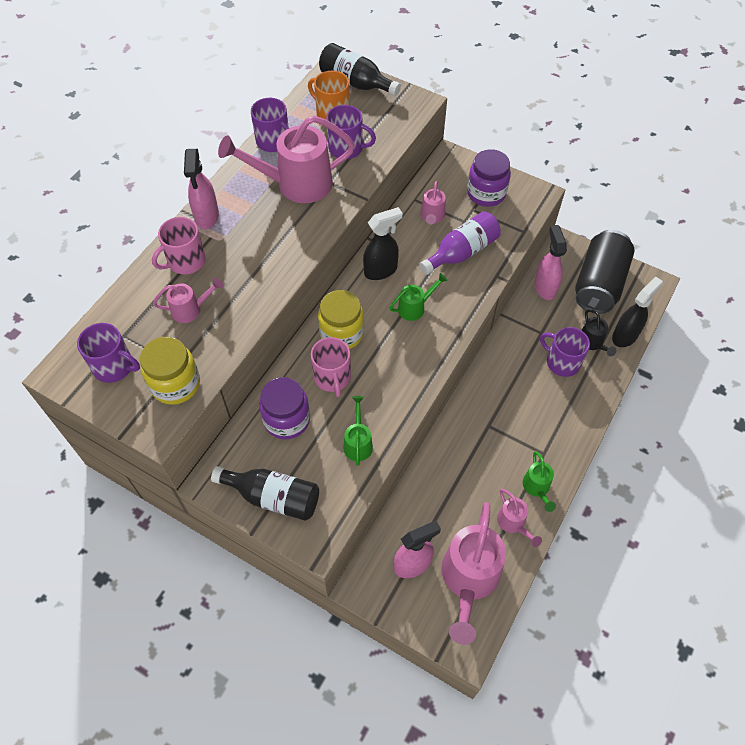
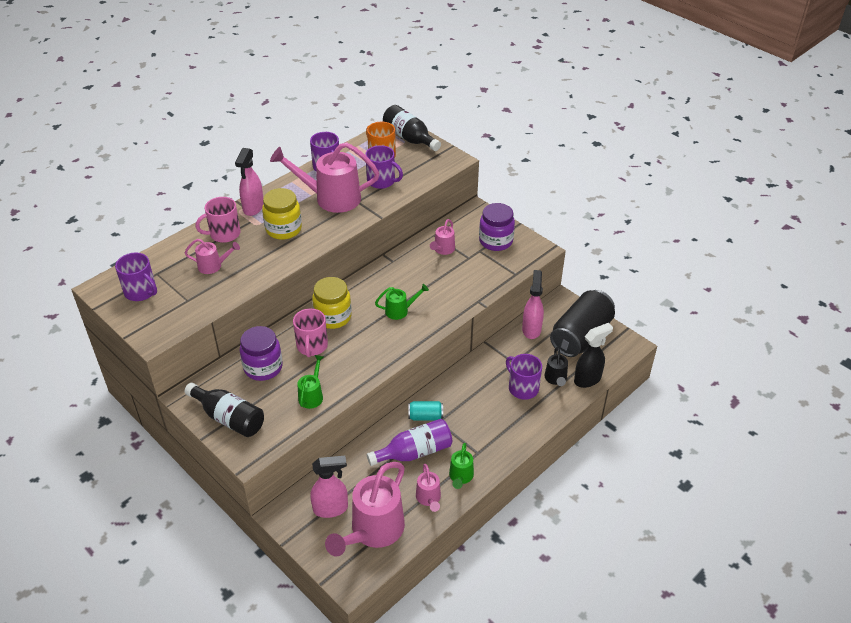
camera: 15 degrees right, 15 degrees down
yellow jar [140,337,200,405] -> yellow jar moved to [262,188,302,240]
black spray bottle [363,207,403,280] -> none
purple bottle [419,211,501,275] -> purple bottle moved to [367,419,452,466]
none -> turquoise can [409,401,443,421]

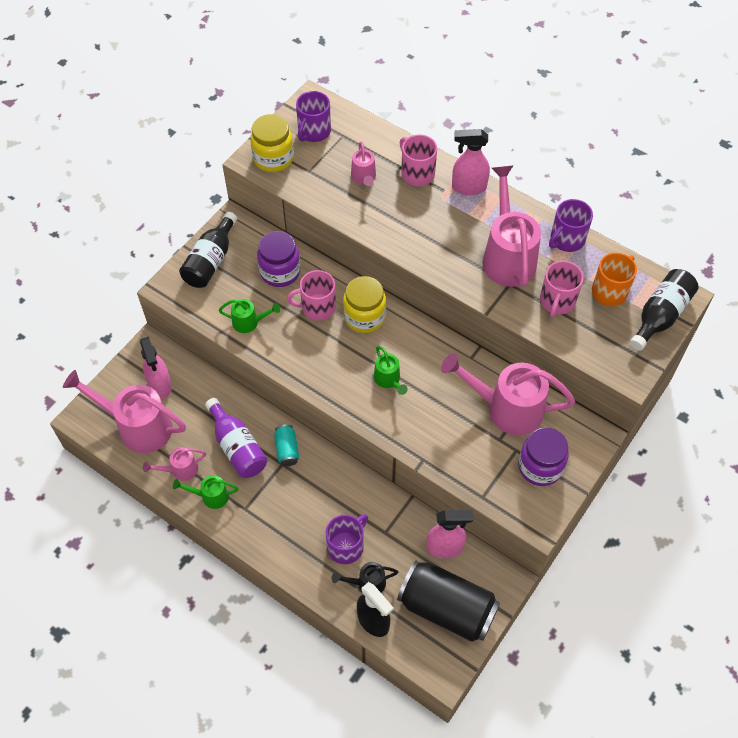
camera: 80 degrees right, 15 degrees up
yellow jar [262,188,302,240] -> yellow jar moved to [250,114,294,172]
purple mug [365,145,403,189] -> pink mug [540,261,584,317]
pink watering can [430,219,455,255] -> pink watering can [441,353,575,435], size x2.04

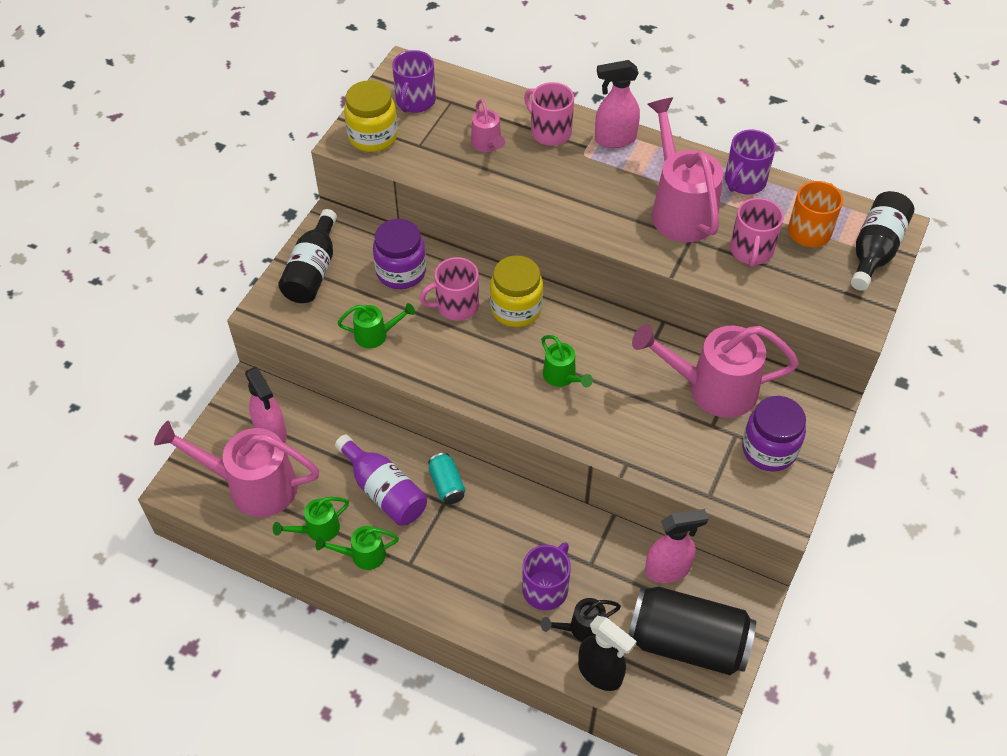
camera: 10 degrees left, 5 degrees down
pink watering can [143,447,206,481] -> green watering can [273,497,349,542]

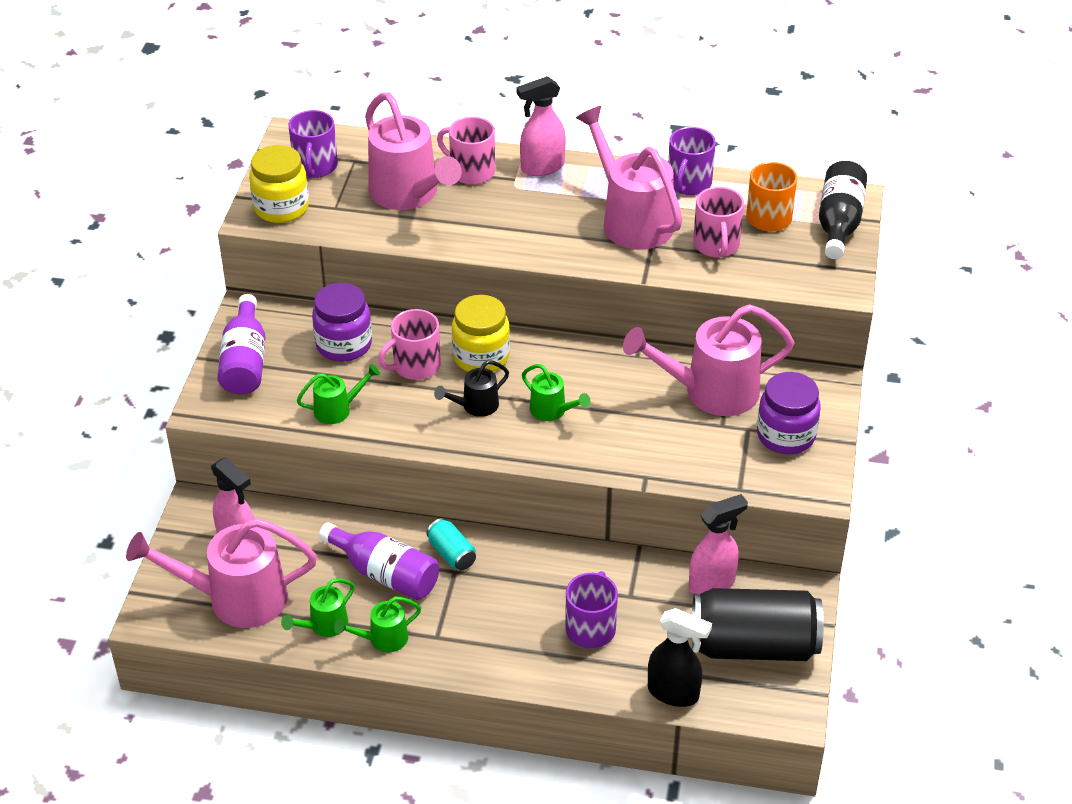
camera: 15 degrees left, 10 degrees down
black bottle [278,209,337,303] -> purple bottle [217,294,265,394]
pink watering can [471,99,505,152] -> pink watering can [365,92,462,210], size x2.04
black watering can [541,598,621,642] -> black watering can moved to [434,360,509,417]

